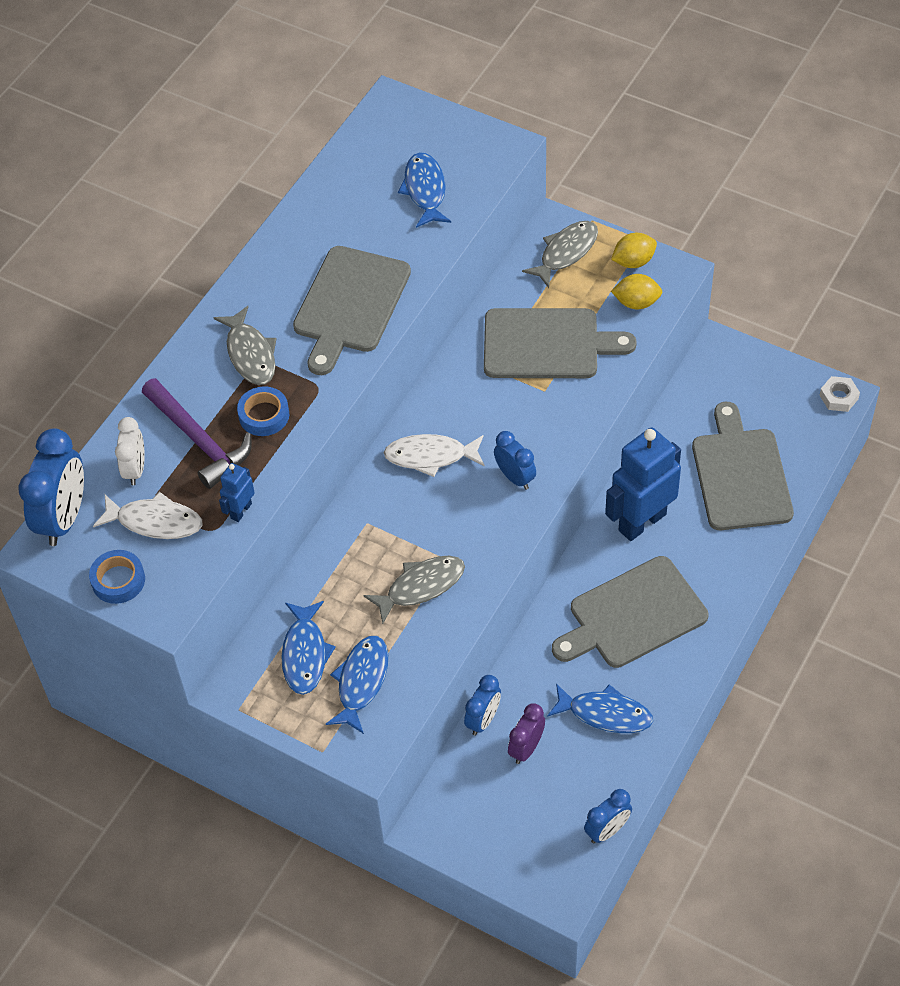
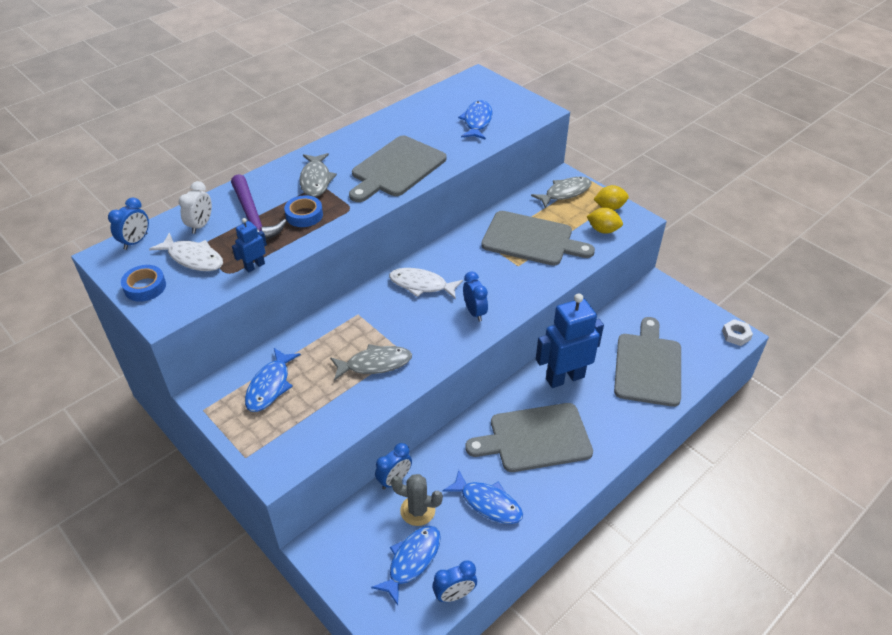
camera: 15 degrees right, 10 degrees down
blue clock [19,428,84,546] -> blue clock [108,197,149,250], size x0.59
blue fish [326,636,388,734] -> blue fish moved to [371,526,441,605]
purple clock [508,703,545,764] -> grey cactus [391,474,443,526]

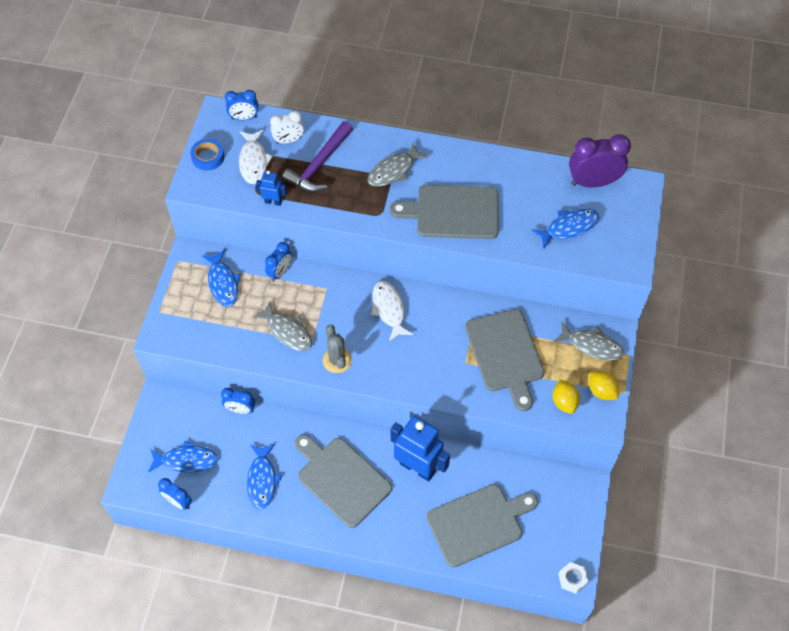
camera: 55 degrees right, 15 degrees up
blue fish [245,348,301,412] -> blue fish turned 90 degrees counterclockwise [202,249,241,307]
blue tape [284,195,323,227] -> none
grey cactus [391,474,443,526] -> grey cactus moved to [323,324,352,373]
blue clock [463,272,488,322] -> blue clock moved to [265,242,292,281]
none -> purple clock [569,134,631,187]

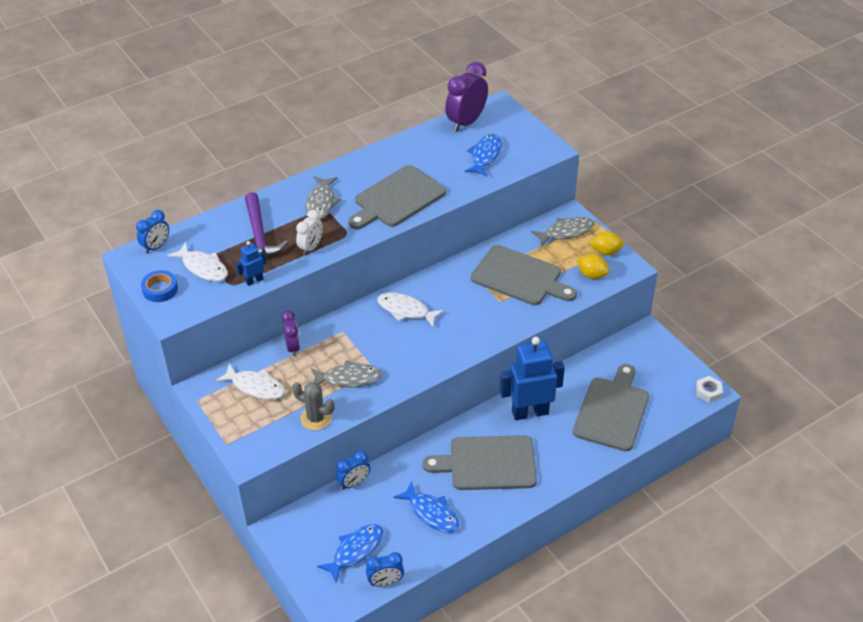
camera: 45 degrees left, 15 degrees down
blue fish [202,249,241,307] -> white fish [215,363,285,400]
blue clock [265,242,292,281] -> purple clock [282,310,300,357]
white clock [270,111,304,144] -> white clock moved to [296,210,323,255]
grey cactus [323,324,352,373] -> grey cactus moved to [292,382,335,430]

